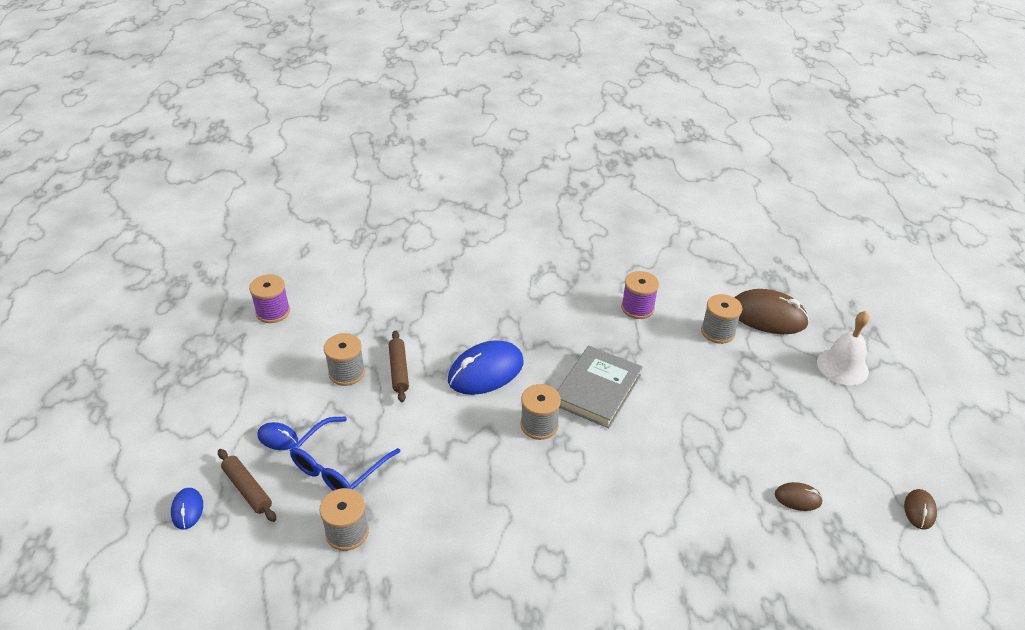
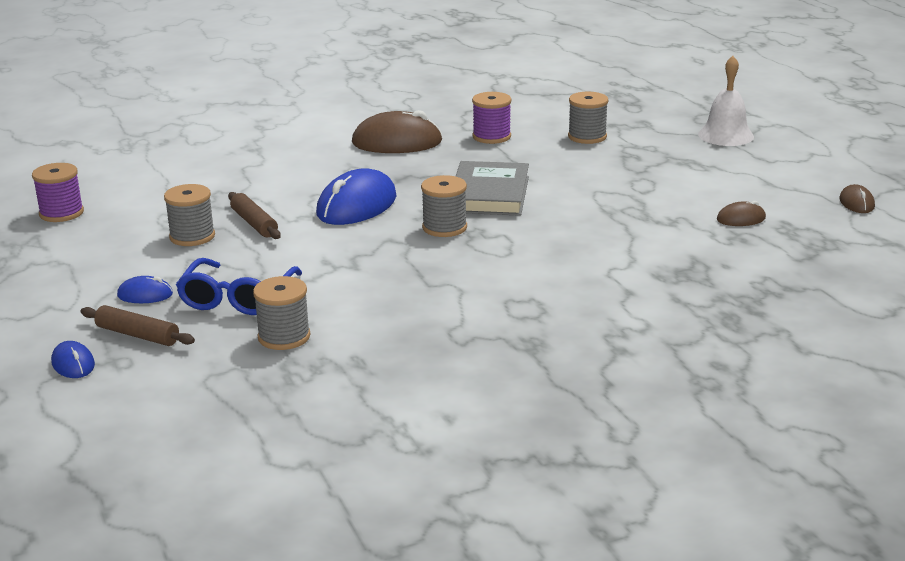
camera: 20 degrees left, 15 degrees down
brown mouse [734,289,809,334] -> brown mouse moved to [352,110,442,153]

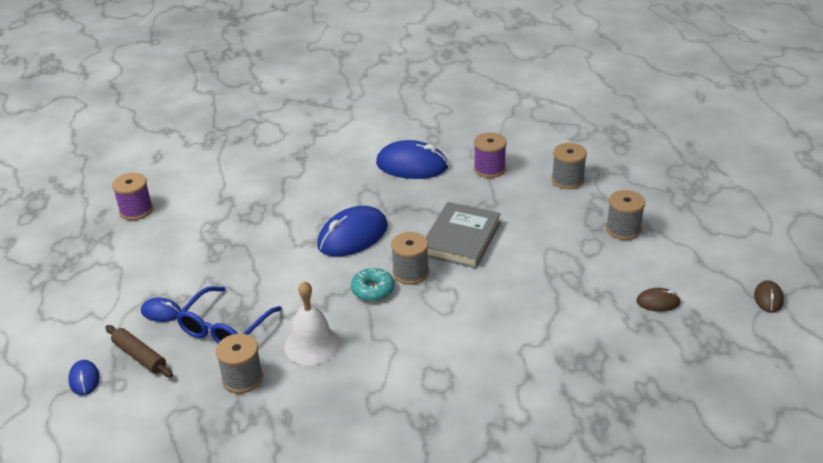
camera: 15 degrees right, 10 degrees up
grey spool [164,184,215,246] -> grey spool moved to [606,190,645,240]
brown rolling pin [228,192,281,239] -> none
brown mouse [352,110,442,153] -> blue mouse [376,140,448,179]
white bell [698,56,754,146] -> white bell moved to [284,281,340,365]
none -> turquoise donut [351,268,394,301]

